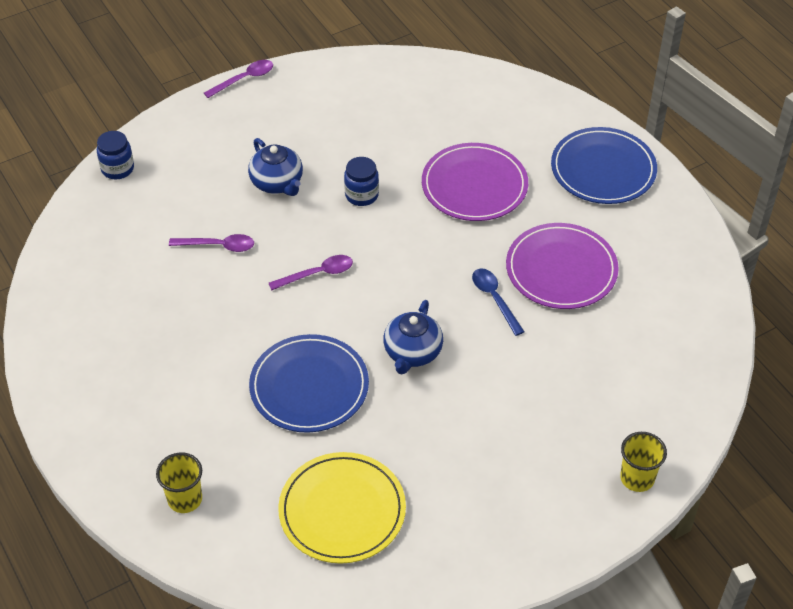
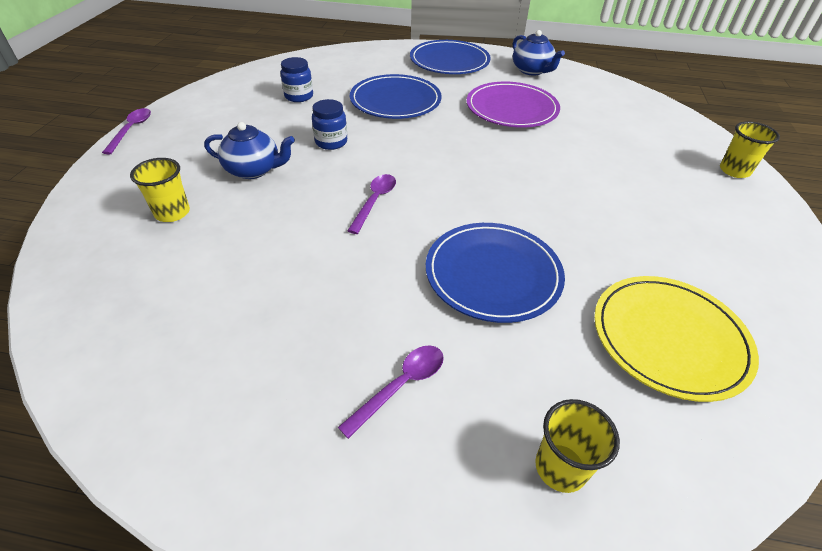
camera: 50 degrees left, 5 degrees down
blue jar [97,131,134,179] -> blue jar moved to [280,57,313,102]
purple spoon [169,234,254,252] -> purple spoon moved to [338,345,444,439]
blue teapot [383,300,443,374] -> blue teapot moved to [513,30,565,76]
purple plate [422,143,528,221] -> blue plate [350,74,442,119]
blue spoon [472,268,524,336] -> none
none -> yellow cup [130,158,190,222]

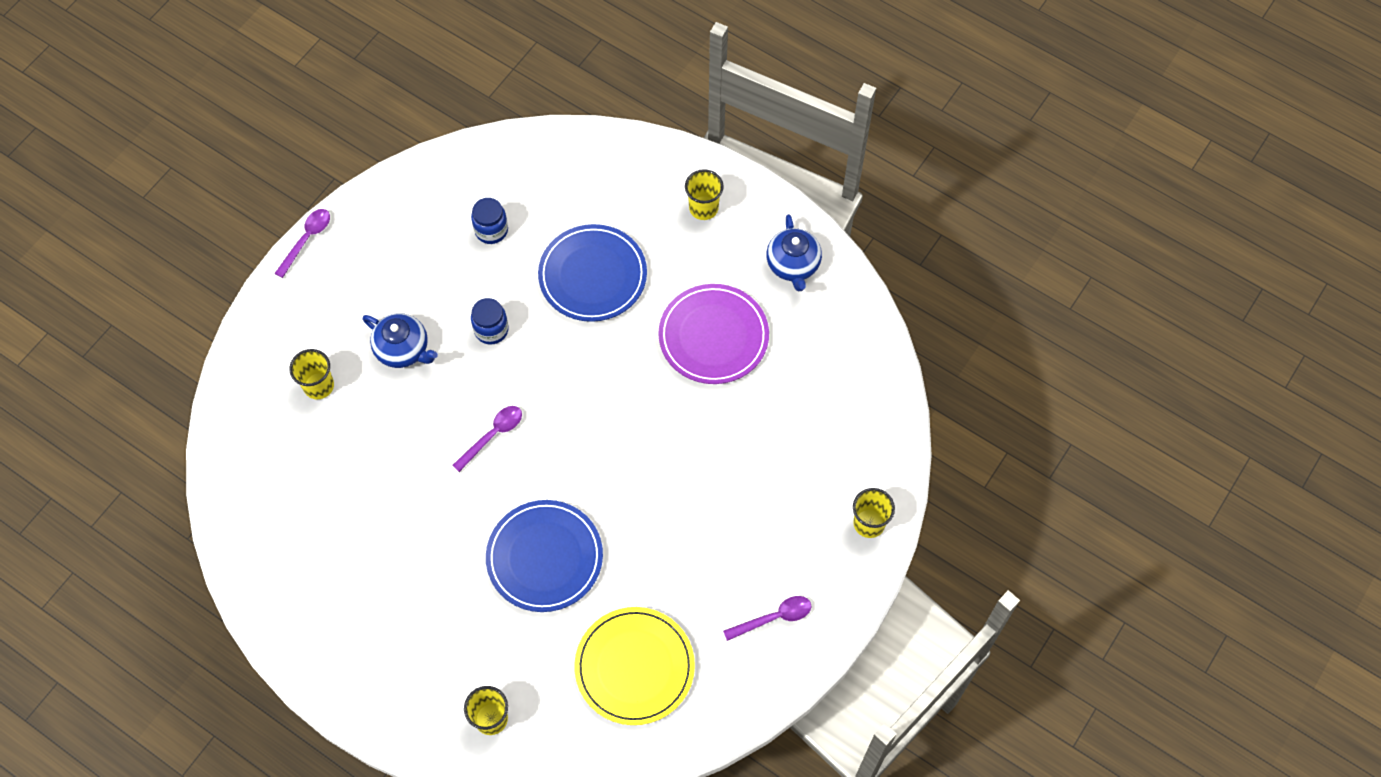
camera: 25 degrees right, 20 degrees up
purple spoon [338,345,444,439] -> purple spoon moved to [723,596,812,641]
blue plate [410,40,491,74] -> yellow cup [685,169,724,220]

